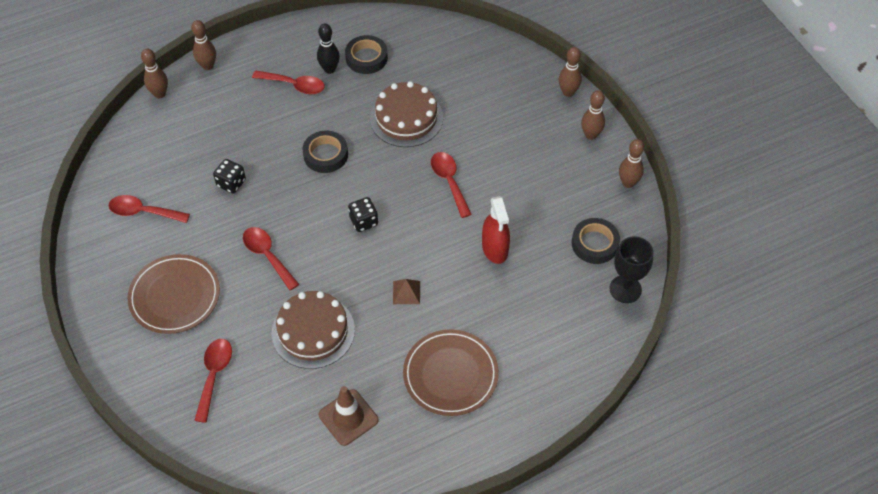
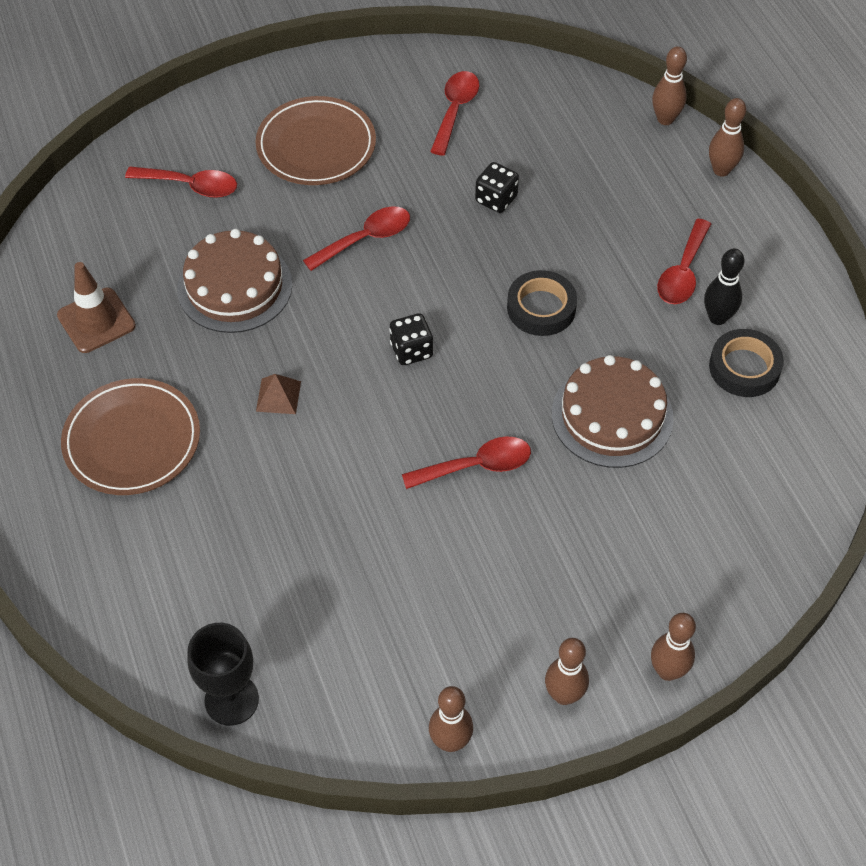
camera: 95 degrees right, 0 degrees up
red spray bottle [482,196,510,264] -> none
black tape [572,218,620,264] -> none

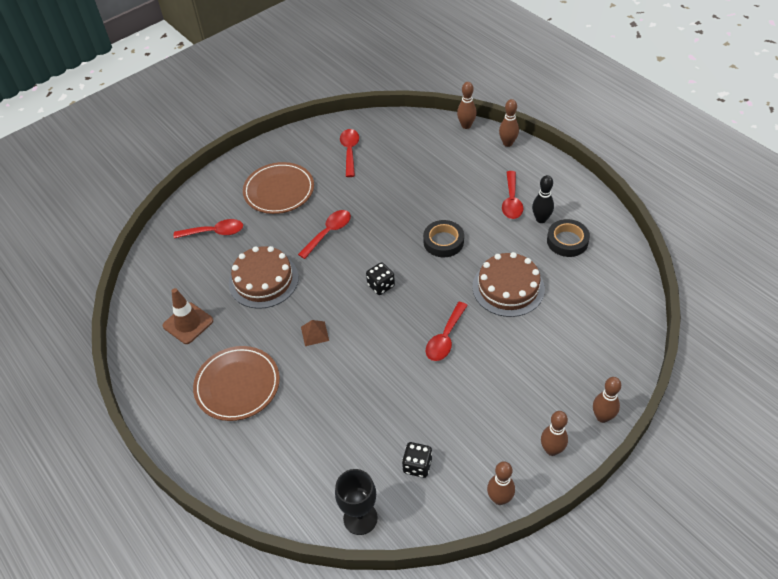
camera: 15 degrees left, 5 degrees down
red spoon [402,436,531,489] -> red spoon turned 150 degrees clockwise [426,302,468,361]
black dice [475,162,519,213] -> black dice moved to [402,442,432,478]

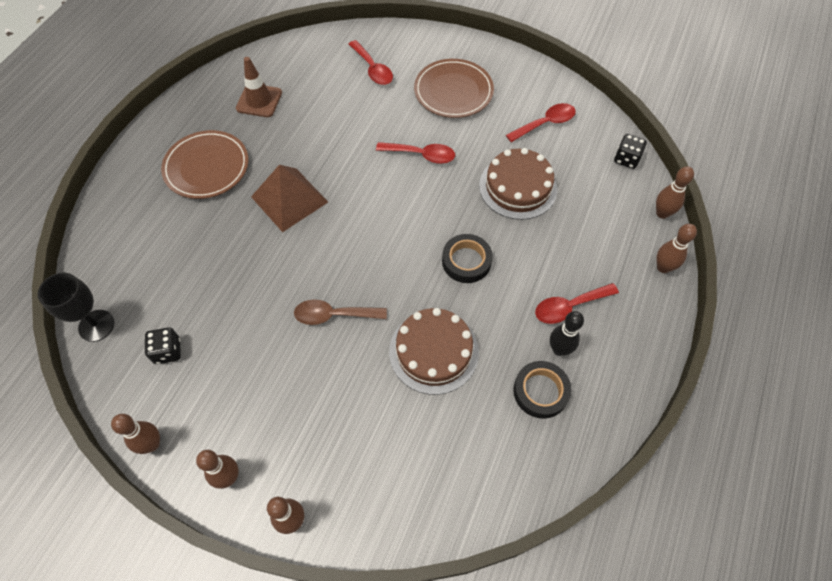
camera: 60 degrees right, 10 degrees up
brown cake [229,246,299,309] -> brown cake moved to [479,148,557,220]
brown pyramid [301,320,329,346] -> brown pyramid [251,165,328,232], size x2.13
black dice [366,262,395,295] -> black dice moved to [614,134,647,169]
red spoon [426,302,468,361] -> brown spoon [294,300,387,325]

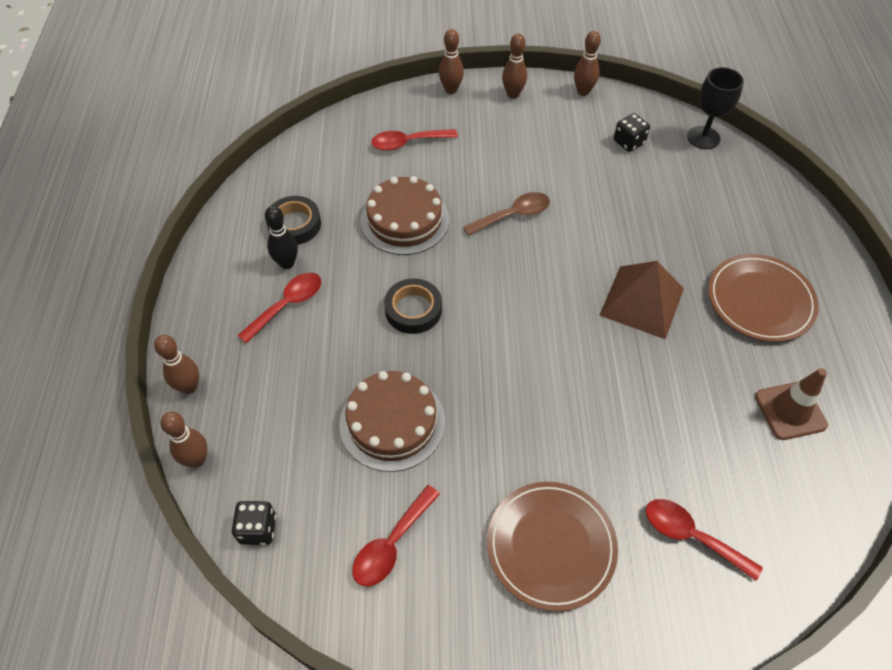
camera: 155 degrees right, 5 degrees down
red spoon [376,142,455,164] -> red spoon moved to [371,129,458,151]

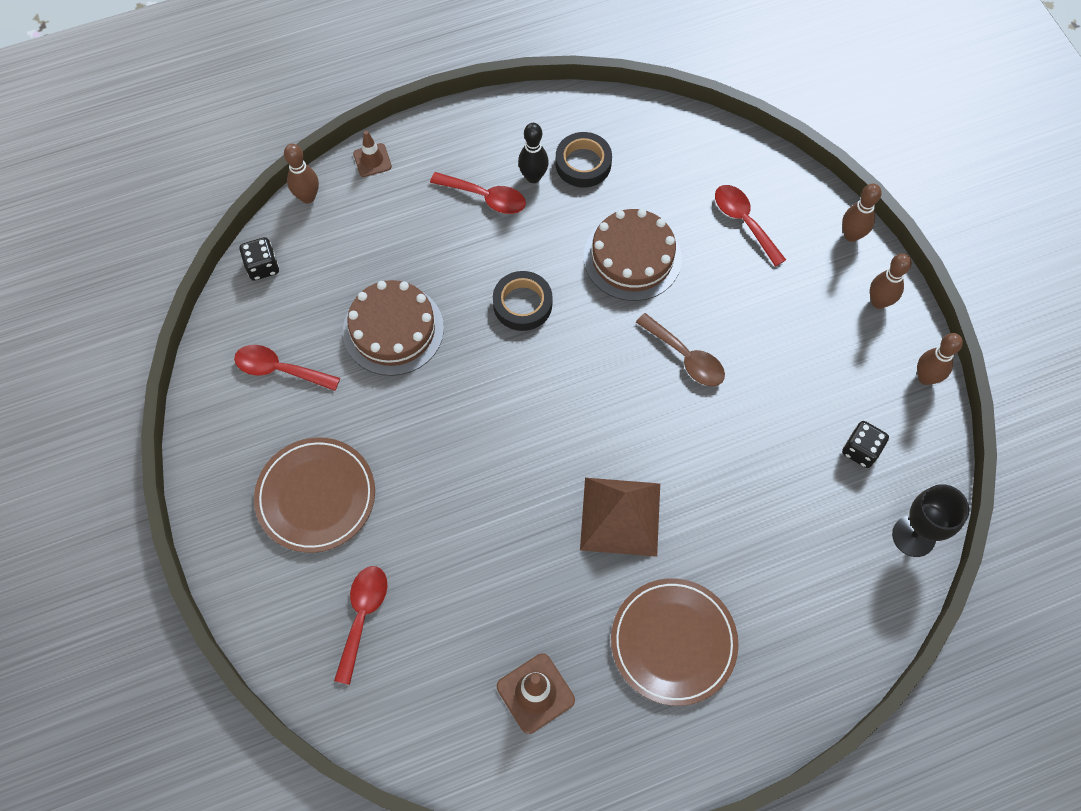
camera: 70 degrees right, 10 degrees up
brown bowling pin [154,335,199,394] -> brown traffic cone [353,131,392,177]

